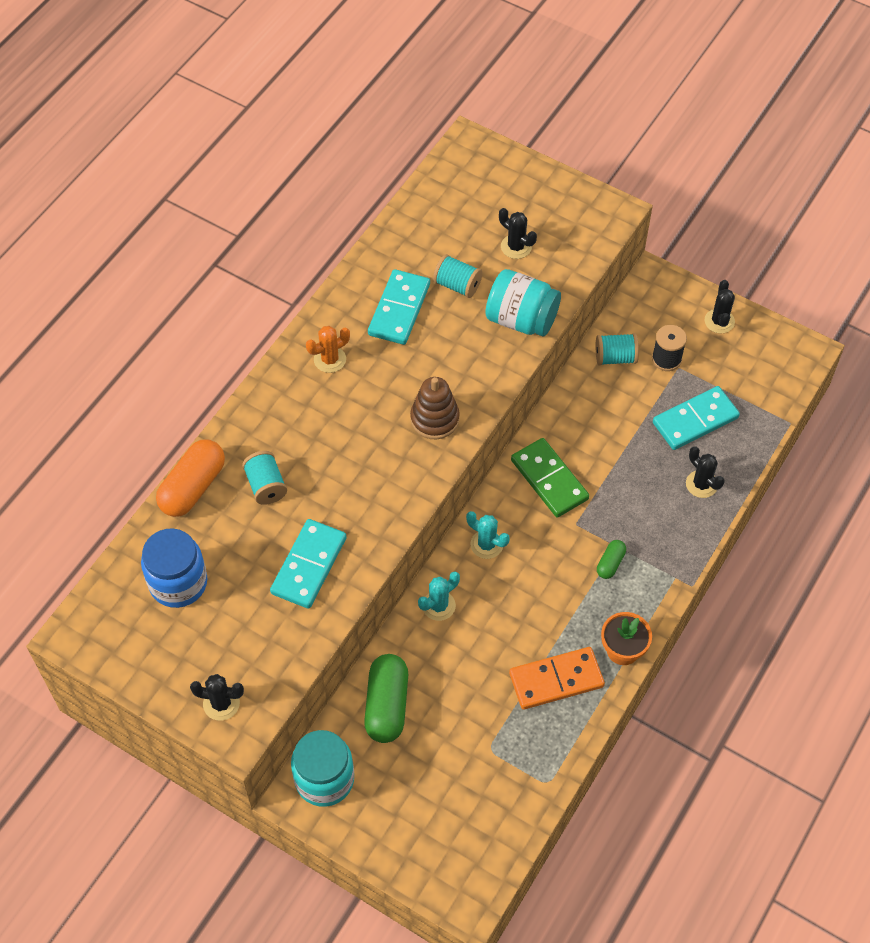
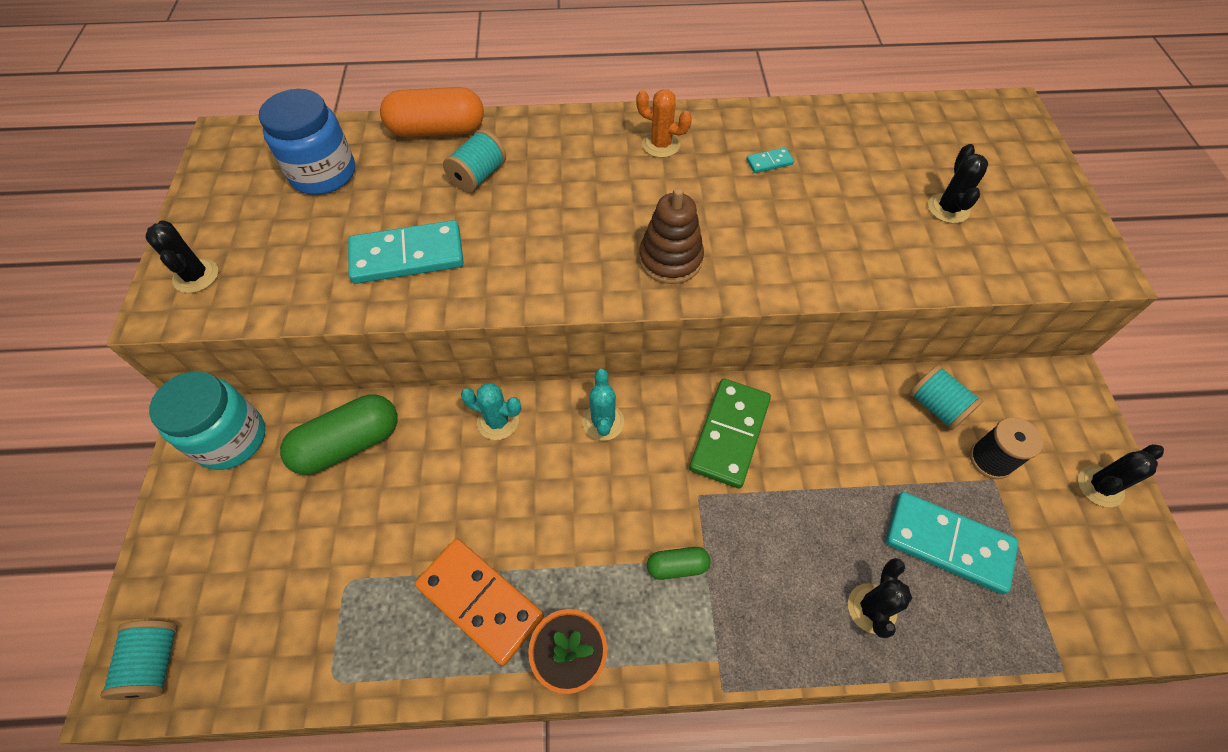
camera: 55 degrees right, 0 degrees up
turquoise domino [368,269,430,345] -> turquoise domino [746,147,794,173], size x0.44
turquoise spool [433,254,482,298] -> turquoise spool moved to [100,620,178,700]
turquoise jar [485,269,561,337] -> none

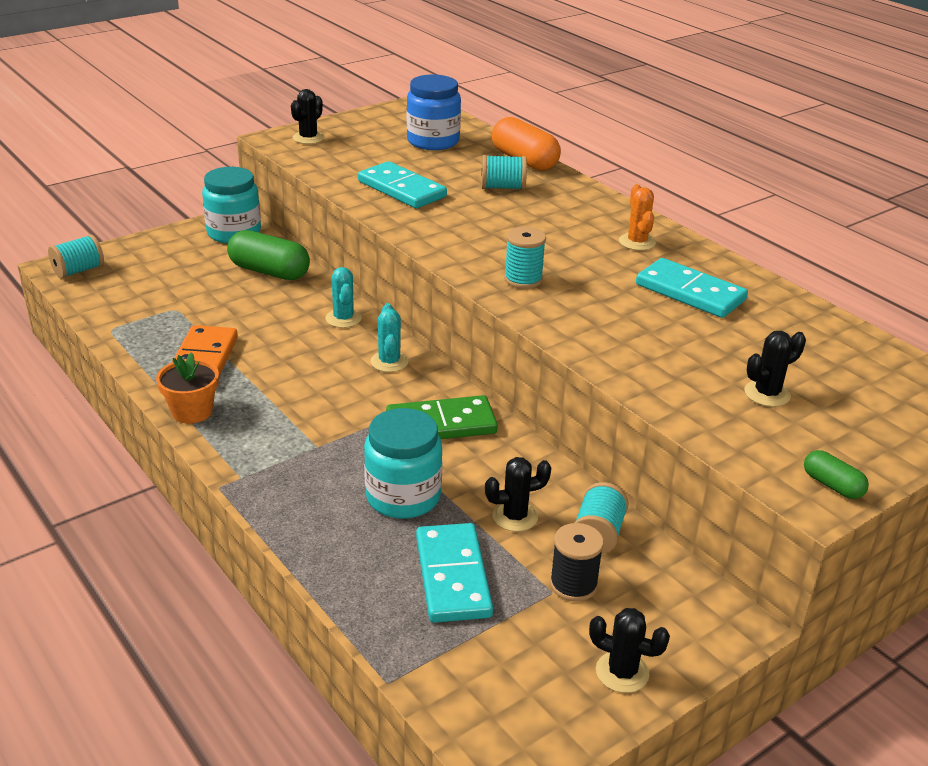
camera: 55 degrees right, 25 degrees down
turquoise cactus [582,369,624,441] -> turquoise cactus turned 60 degrees counterclockwise [370,303,409,372]
brown stacking toy [639,188,704,284] -> turquoise spool [504,227,546,289]
green capsule [647,547,711,580] -> green capsule moved to [804,450,869,499]
turquoise domino [746,147,794,173] -> turquoise domino [636,258,748,318], size x2.29
black cactus [848,558,912,638] -> black cactus moved to [485,457,551,532]
none -> turquoise jar [364,408,442,519]

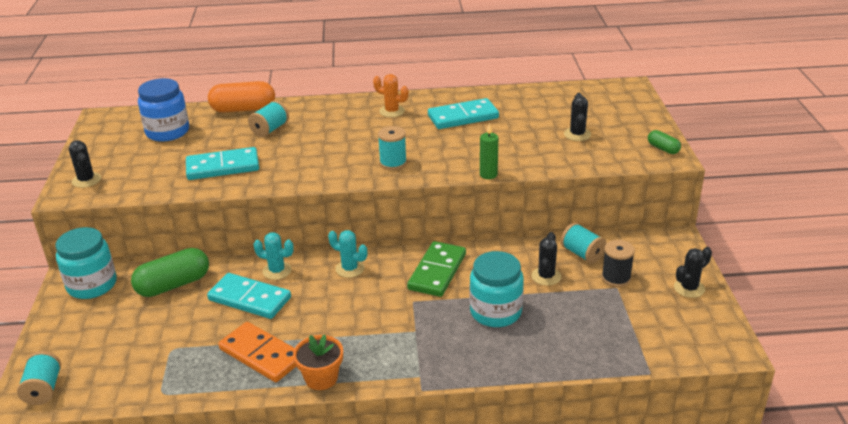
camera: 55 degrees left, 0 degrees up
turquoise domino [416,523,493,623] -> turquoise domino moved to [207,273,291,319]
green capsule [804,450,869,499] -> green capsule turned 60 degrees clockwise [648,130,681,154]
none -> green candle [480,123,498,179]

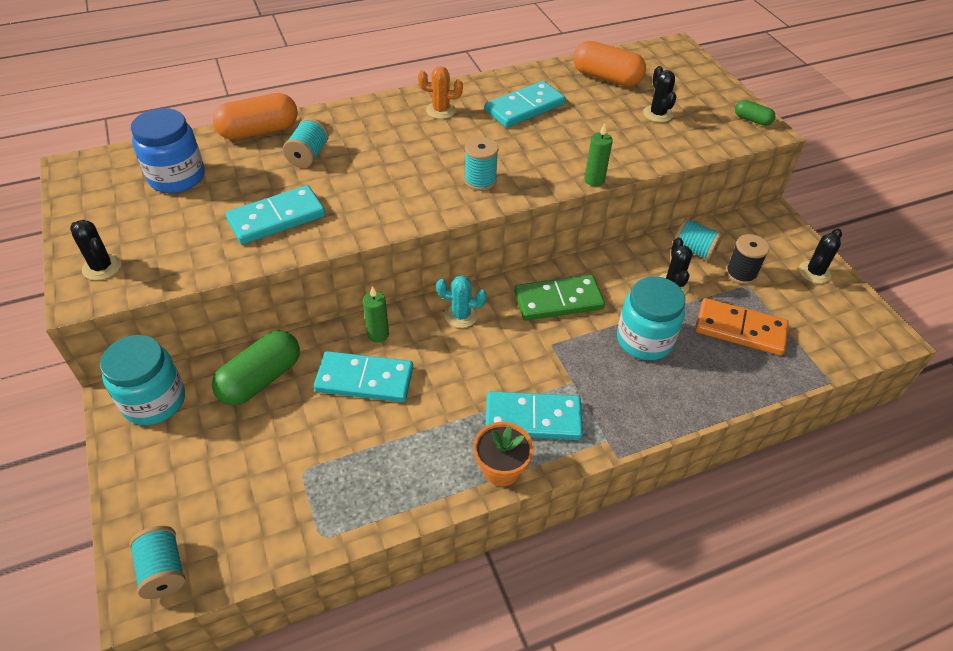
camera: 20 degrees left, 15 degrees up
orange domino [219,322,296,382] -> orange domino moved to [696,298,789,355]
turquoise cactus [253,232,294,280] -> green candle [363,286,389,343]
green domino [407,241,466,297] -> green domino turned 75 degrees clockwise [514,275,605,321]
none -> turquoise domino [485,391,583,440]
none -> orange capsule [573,41,646,87]

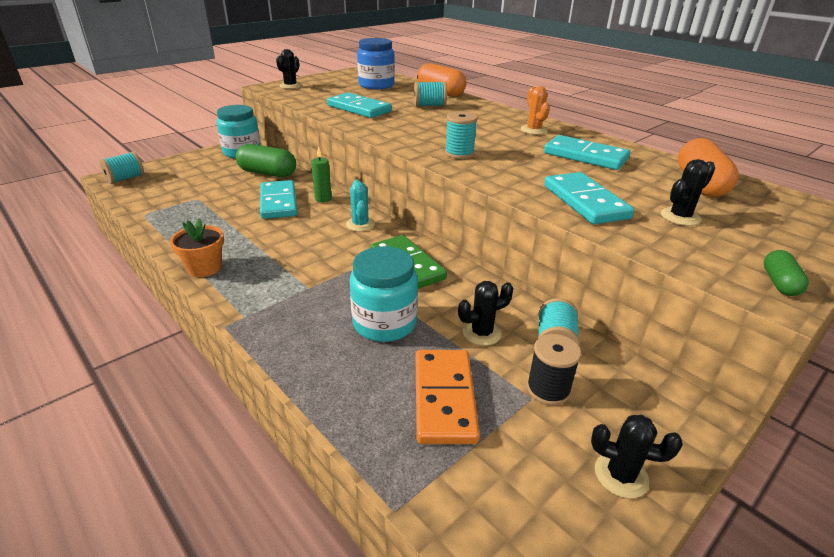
camera: 70 degrees right, 15 degrees down
turquoise domino [485,391,583,440] -> turquoise domino moved to [544,172,634,224]
green candle [585,123,613,187] -> none

